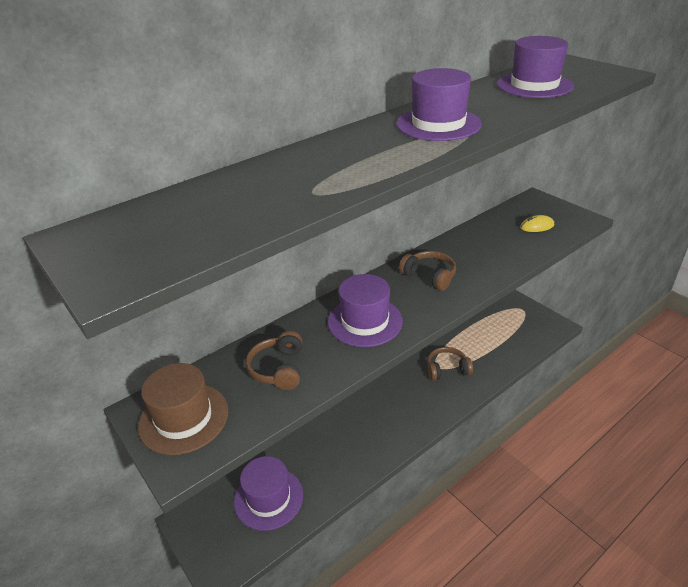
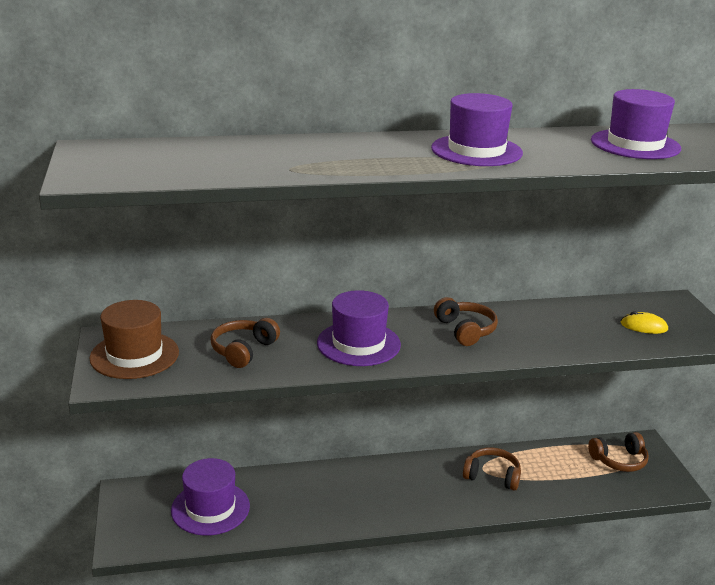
camera: 25 degrees right, 10 degrees down
none -> brown headphones [588,432,649,472]

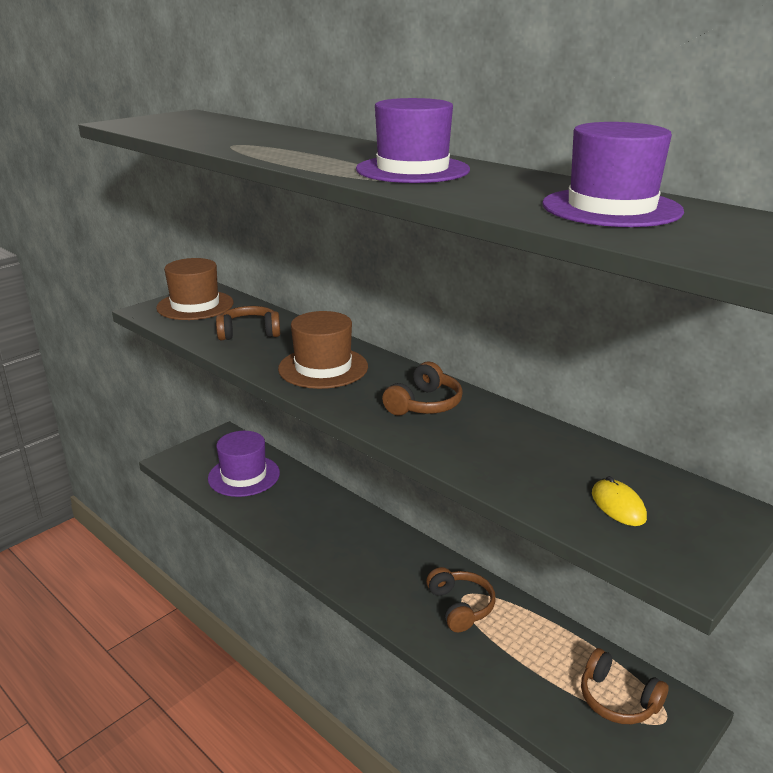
camera: 55 degrees right, 0 degrees up
purple hat [317,290,401,366] -> brown hat [278,311,368,389]

